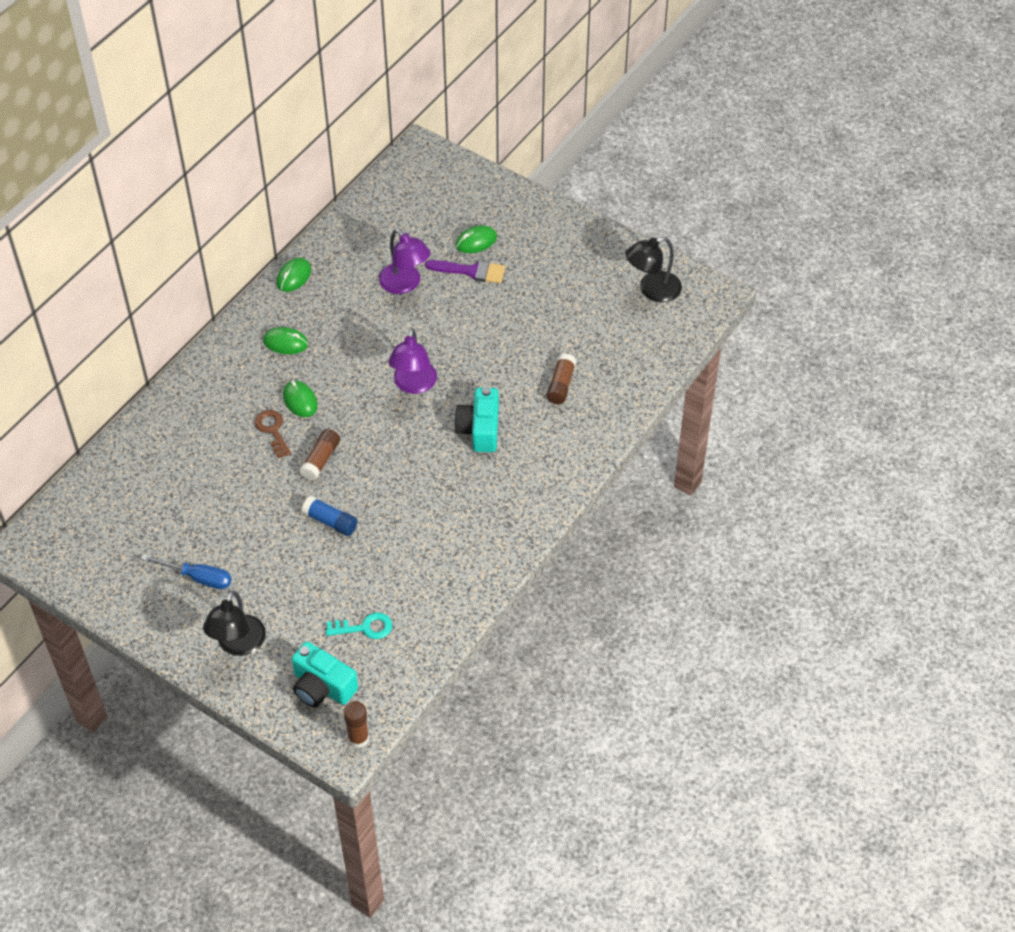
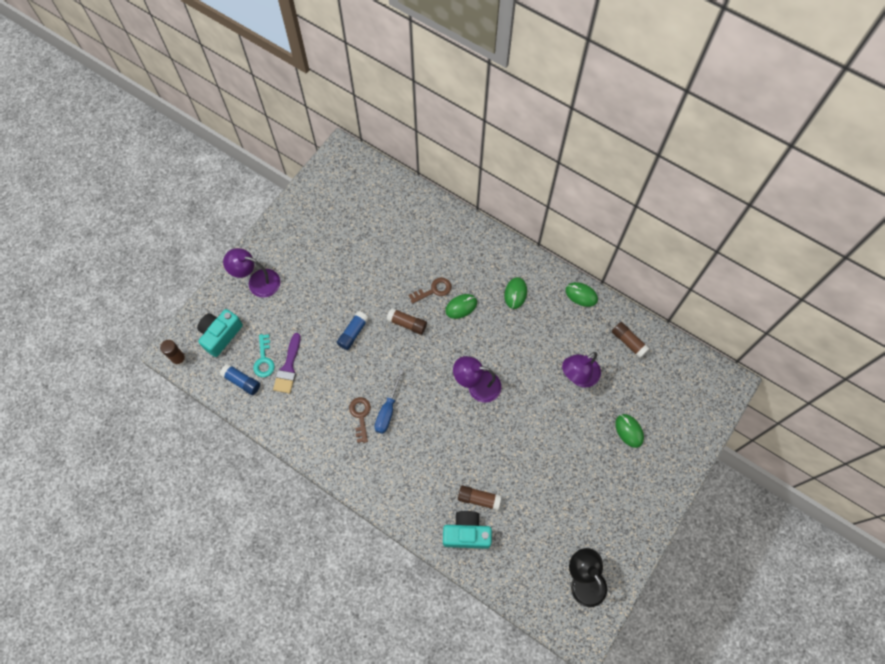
camera: 90 degrees right, 15 degrees up
blue screwdriver [141,555,232,589] -> blue screwdriver moved to [374,370,403,434]
black lamp [203,590,266,656] -> purple lamp [223,248,280,298]
purple brush [425,260,505,283] -> purple brush moved to [273,333,301,393]
turquoise camera [454,387,499,452] -> turquoise camera moved to [443,511,492,549]
none -> blue glue stick [220,364,260,395]
none -> brown key [349,397,371,443]
none -> brown glue stick [612,322,650,358]

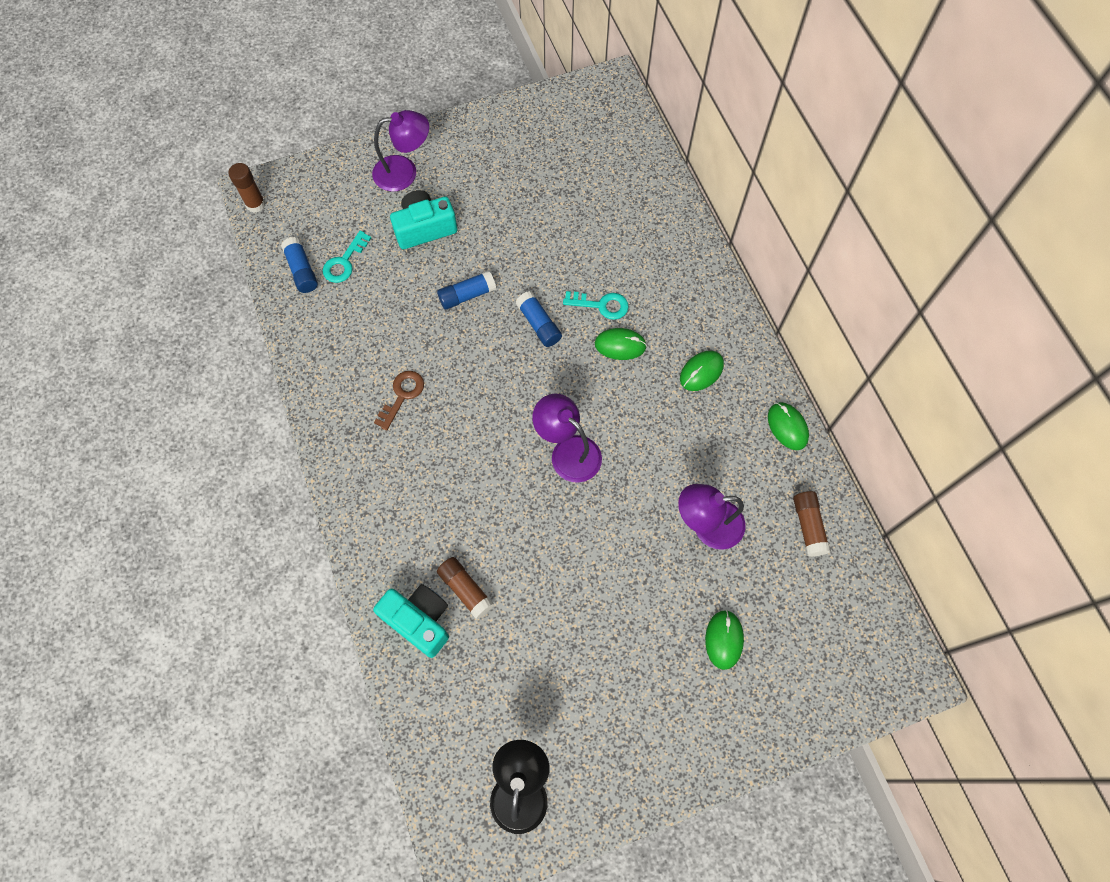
camera: 35 degrees right, 0 degrees up
turquoise camera [197,309,243,357] -> turquoise camera moved to [390,190,457,249]
purple lamp [223,248,280,298] -> purple lamp turned 120 degrees clockwise [372,110,429,192]
purple brush [273,333,301,393] -> none
blue screwdriver [374,370,403,434] -> none
brown glue stick [387,308,427,335] -> blue glue stick [516,291,562,347]
brown key [409,277,451,304] -> turquoise key [563,291,629,320]

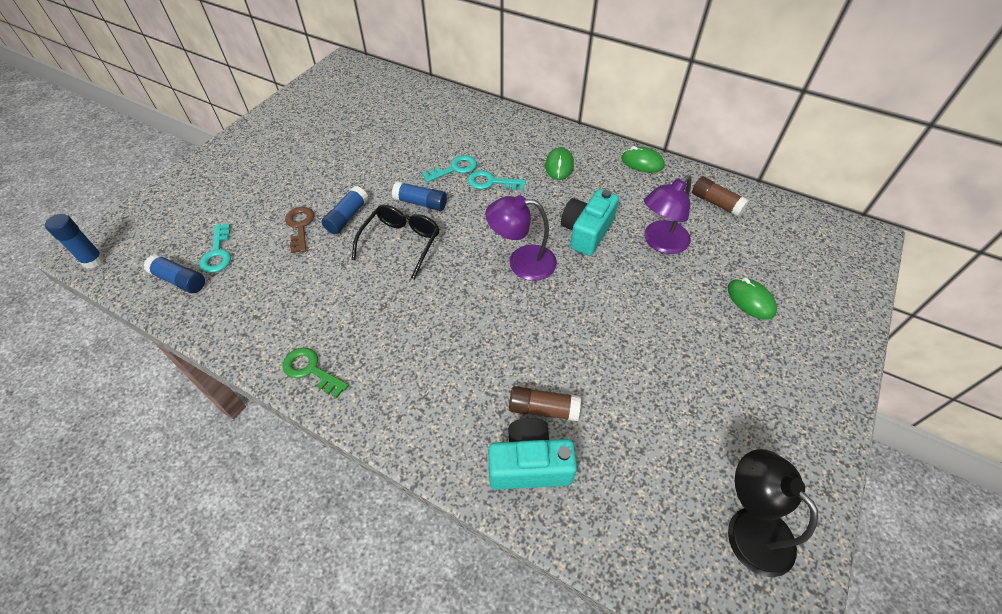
camera: 40 degrees left, 15 degrees down
brown glue stick [228,163,266,213] -> blue glue stick [45,214,104,269]
purple lamp [372,110,429,192] -> none
brown key [374,371,424,431] -> brown key moved to [285,207,314,253]
turquoise camera [390,190,457,249] -> turquoise camera moved to [561,189,619,256]
green mouse [595,328,647,360] -> turquoise key [468,170,526,190]
none -> green key [283,348,349,398]
none -> black glasses [352,205,440,280]

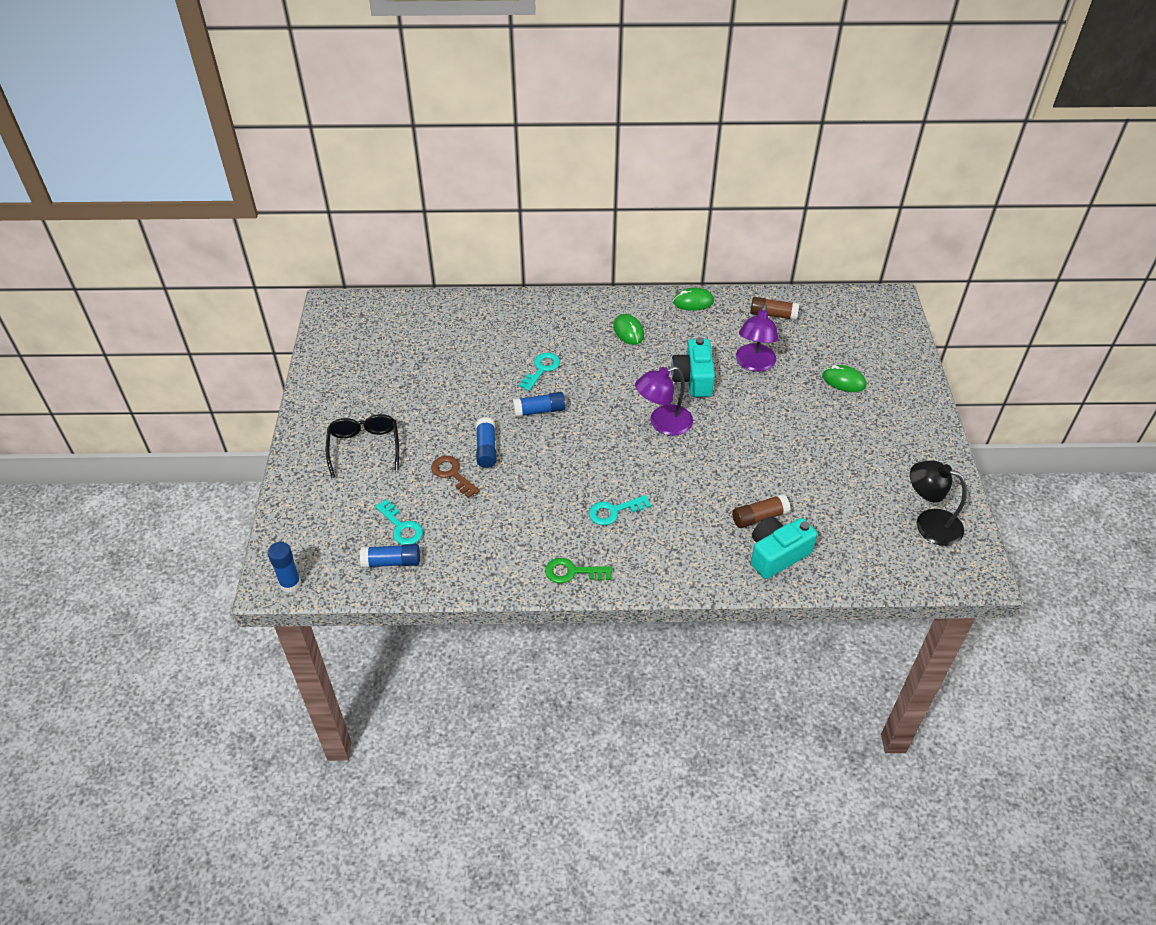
camera: 30 degrees left, 5 degrees down
black glasses [352,205,440,280] -> black glasses moved to [326,414,399,478]
turquoise key [468,170,526,190] -> turquoise key moved to [589,495,651,525]

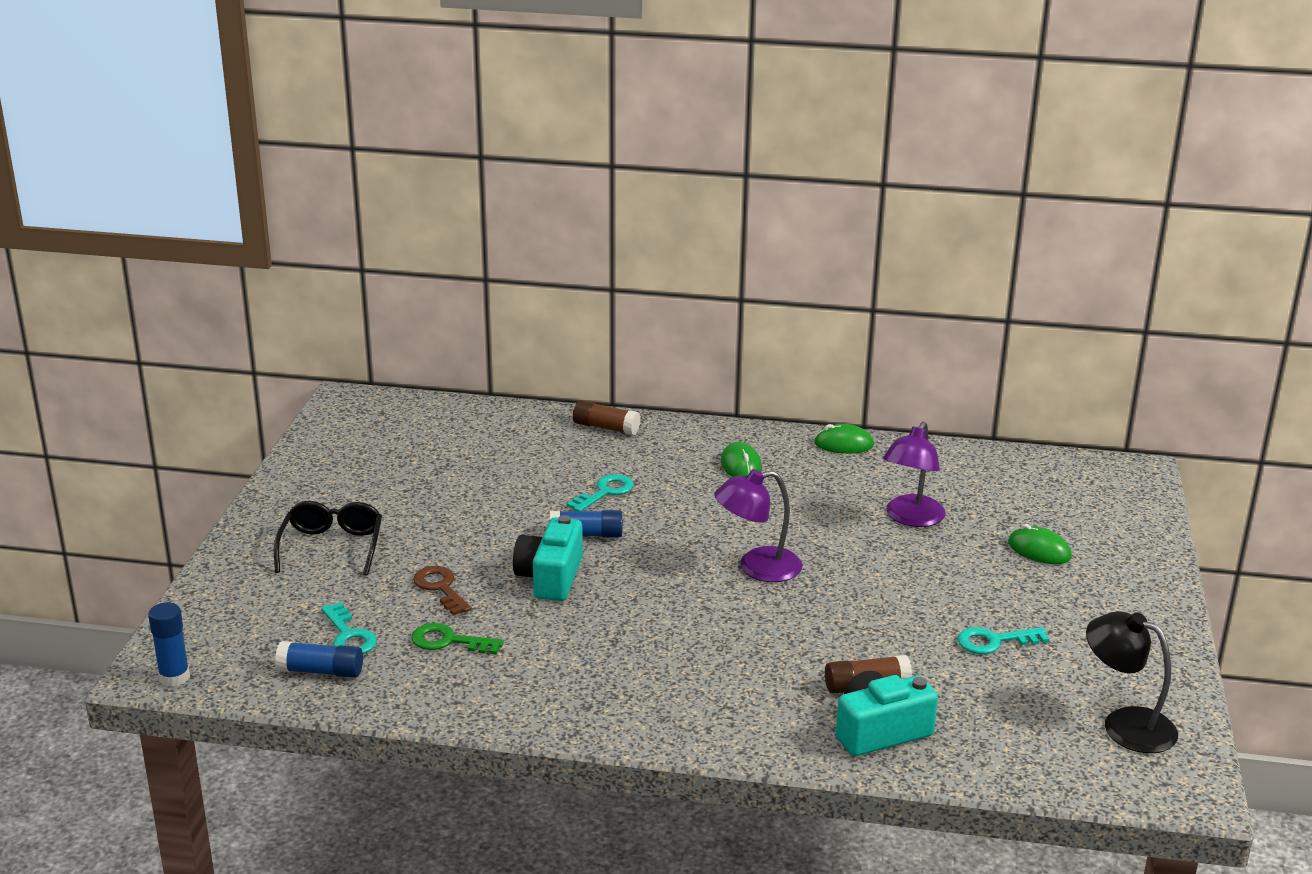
camera: 10 degrees right, 20 degrees down
blue glue stick [476,417,497,468] -> none
green key [545,558,612,583] -> green key moved to [411,623,504,655]
turquoise key [589,495,651,525] -> turquoise key moved to [957,627,1050,654]
turquoise camera [671,337,715,397] -> turquoise camera moved to [513,515,583,601]
brown glue stick [750,297,799,320] -> brown glue stick moved to [573,400,640,435]

